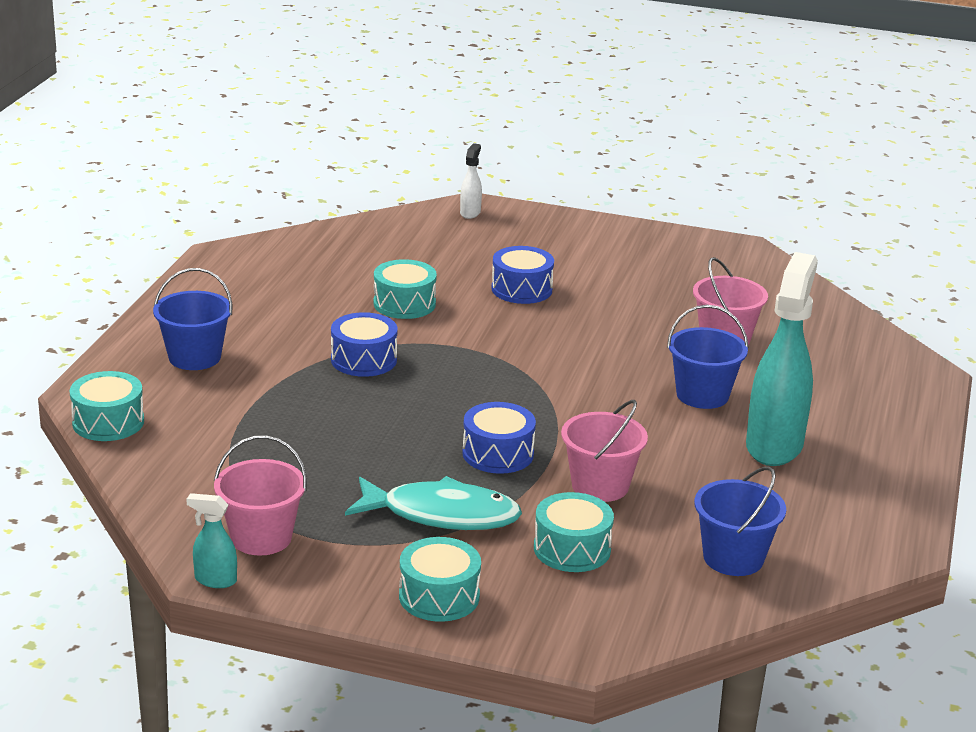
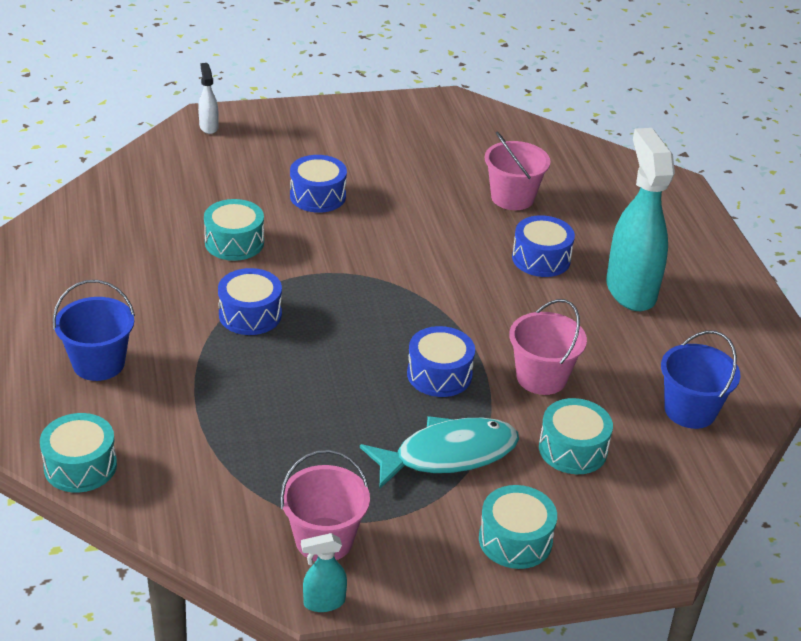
camera: 30 degrees left, 10 degrees up
blue bucket [667,305,749,409] -> blue drum [512,215,575,277]

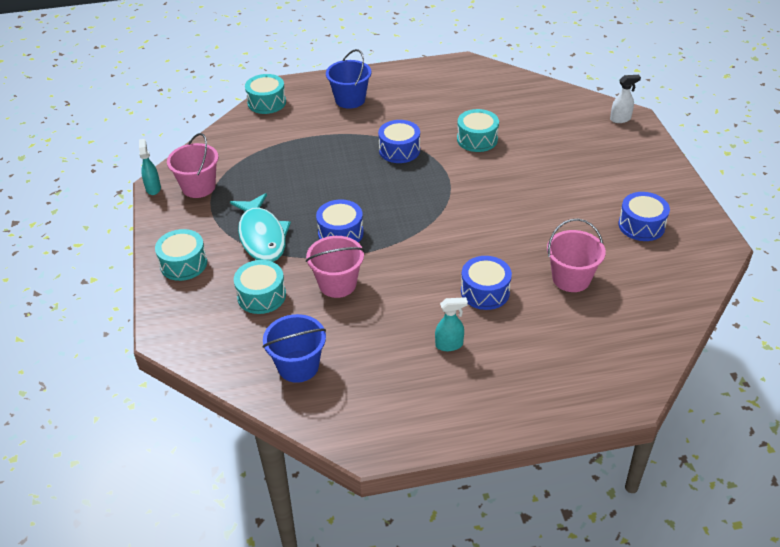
camera: 95 degrees right, 5 degrees up
blue drum [290,155,347,213] -> blue drum moved to [619,192,670,241]
turquoise spray bottle [606,128,675,311] -> turquoise spray bottle [435,297,468,351], size x0.44

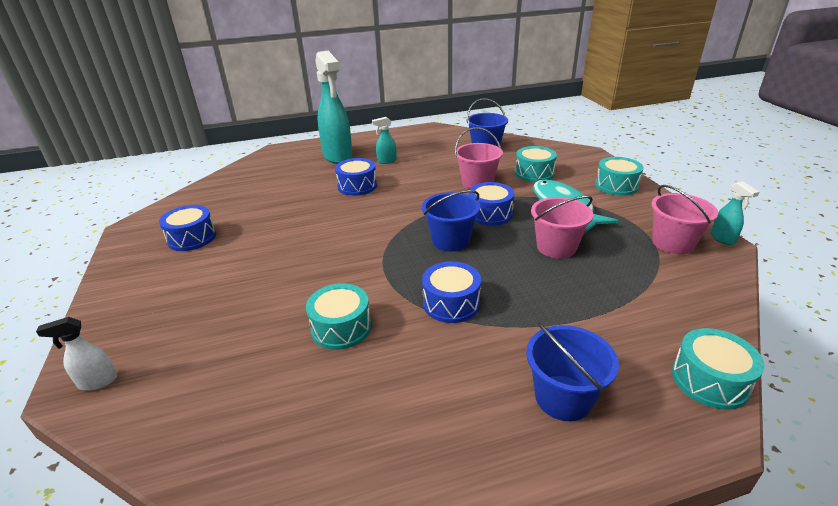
camera: 175 degrees right, 10 degrees down
pink bucket [547,219,606,292] -> pink bucket moved to [531,196,593,259]
none -> turquoise spray bottle [315,51,353,164]
none -> blue bucket [422,190,480,251]

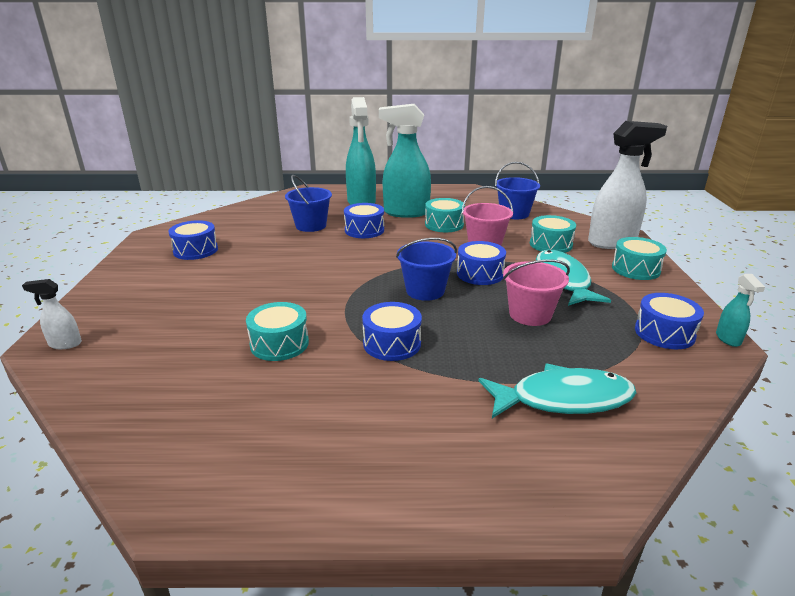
camera: 15 degrees right, 5 degrees down
turquoise spray bottle [372,117,397,164] -> turquoise spray bottle [379,104,431,218], size x2.27
blue bucket [526,322,619,421] -> blue bucket moved to [285,175,332,232]
pink bucket [651,185,718,254] -> blue drum [635,293,704,349]
turquoise drum [672,328,764,410] -> turquoise drum moved to [425,198,465,232]
none -> turquoise fish [479,364,636,418]
none -> white spray bottle [588,121,667,249]

